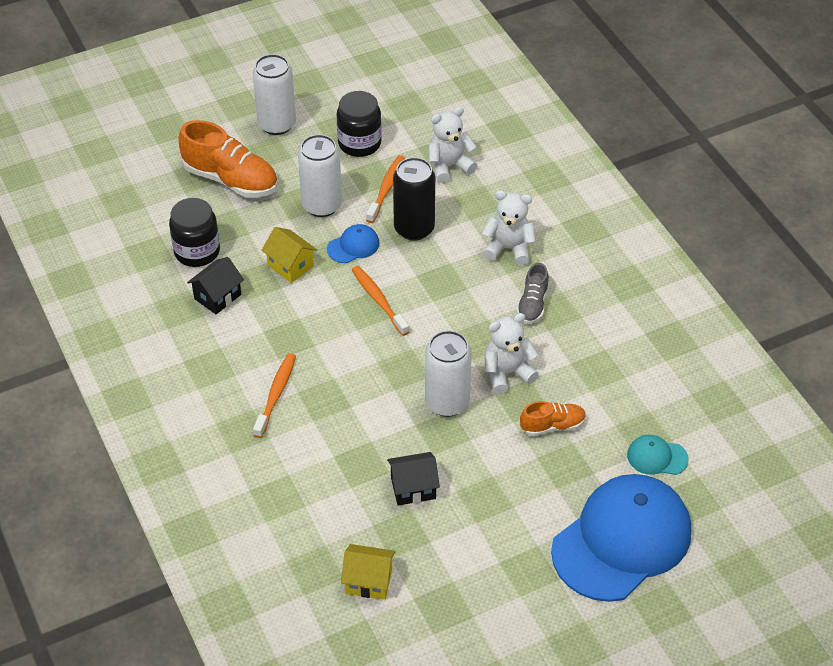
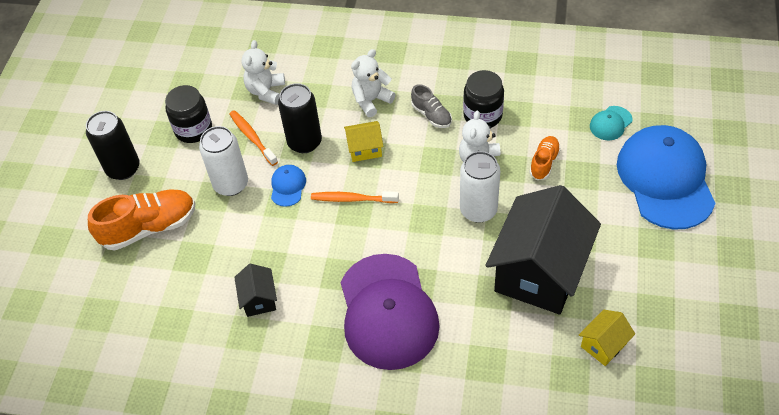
camera: 50 degrees left, 5 degrees up
black jar [169,198,220,267] -> black jar moved to [463,70,504,128]
white can [252,54,296,135] -> black can [86,111,140,180]
orange toothbrush [253,353,296,438] -> purple cap [341,254,440,370]
yellow house [261,227,317,283] -> yellow house moved to [344,121,383,162]
black house [387,452,440,505] -> black house [486,185,601,314], size x2.33

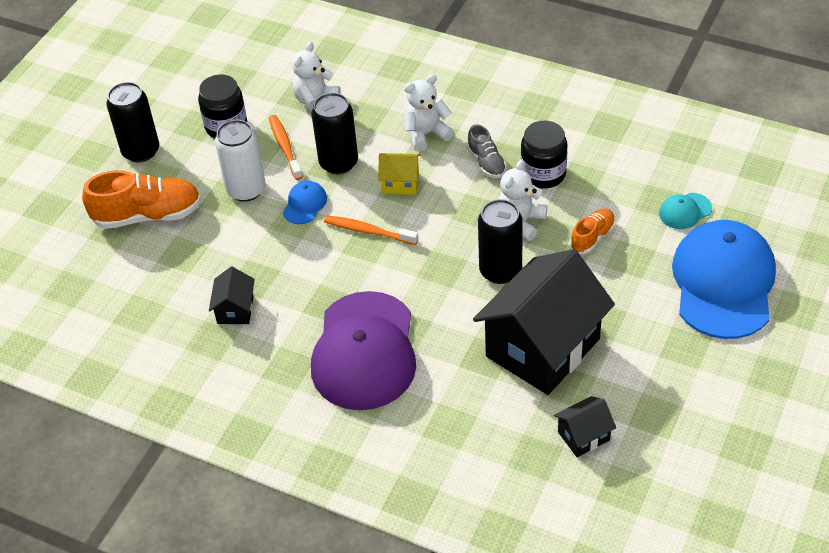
camera: 15 degrees right, 5 degrees down
white can [460,151,500,223] -> black can [478,199,523,284]
yellow house [579,310,635,366] -> black house [554,396,616,457]

